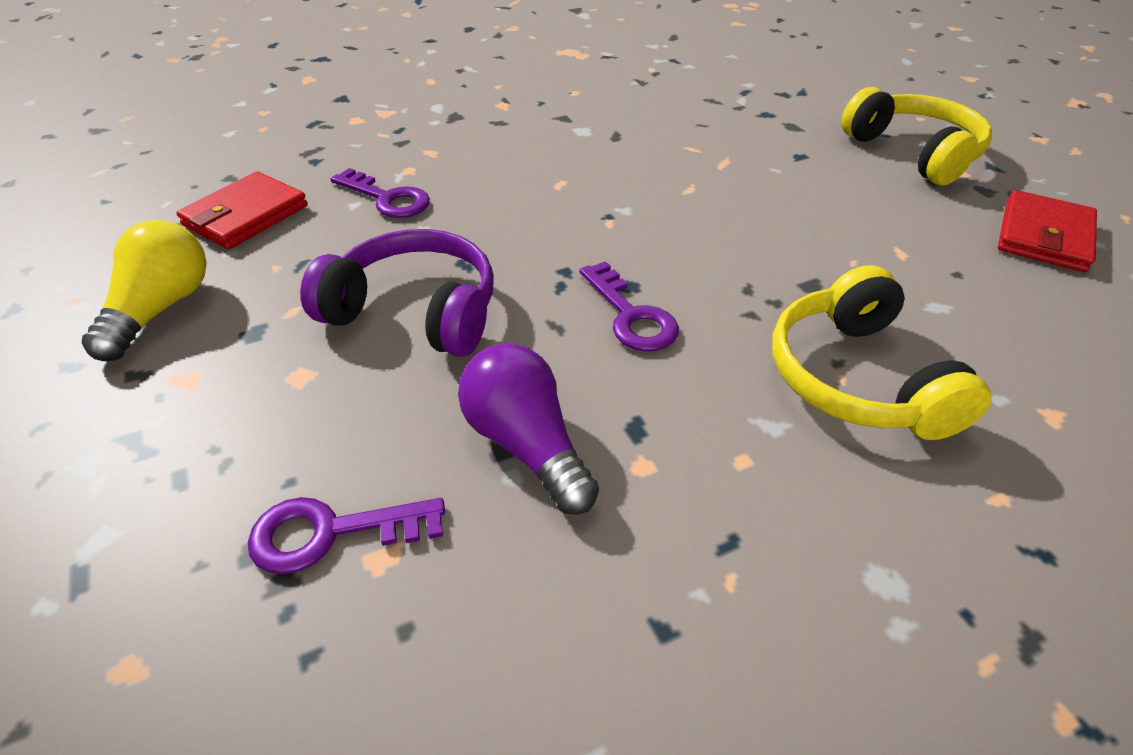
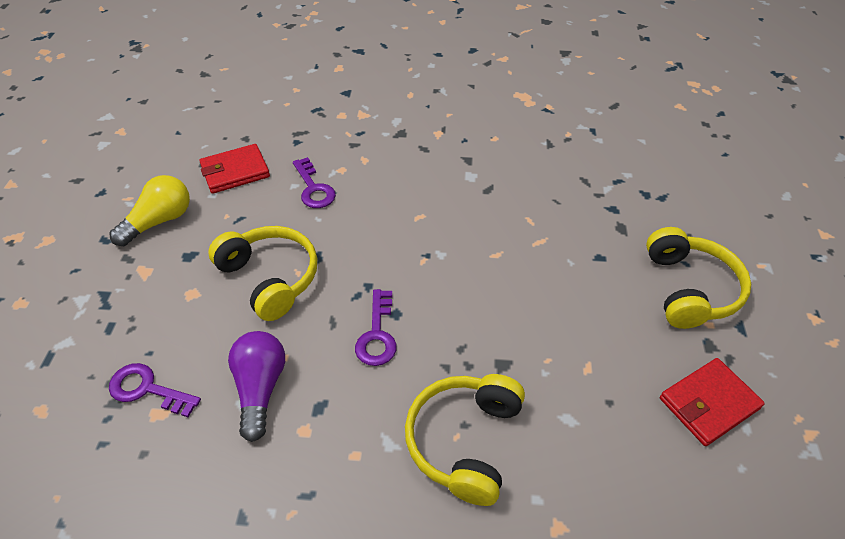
camera: 30 degrees right, 5 degrees up
purple headphones [300,229,494,357] -> yellow headphones [208,226,317,321]

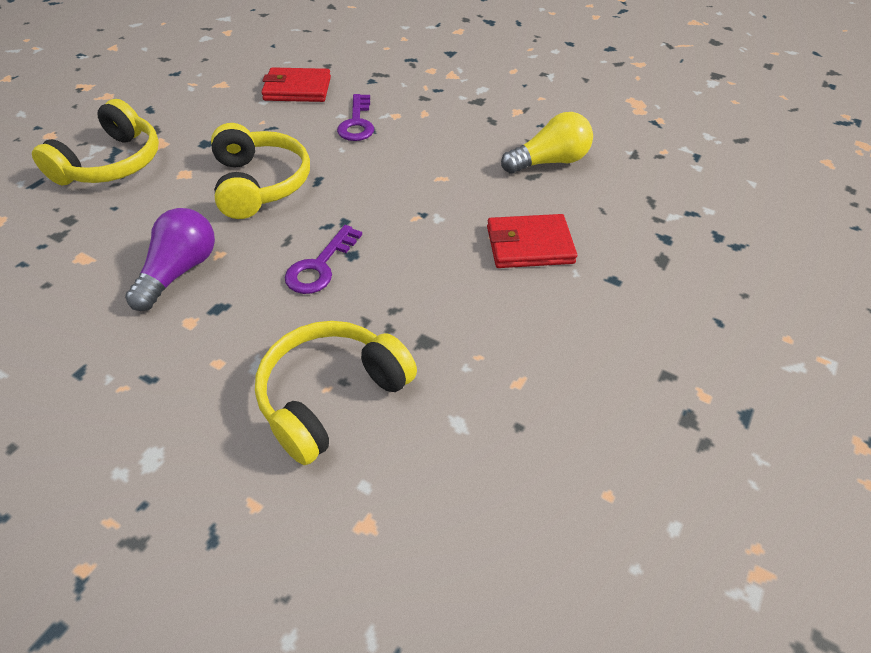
camera: 25 degrees right, 0 degrees up
purple key [109,363,201,417] -> none
yellow light bulb [110,175,190,246] -> yellow light bulb moved to [501,112,593,174]
yellow headphones [646,227,751,329] -> yellow headphones moved to [32,99,159,185]
red wallet [660,358,765,446] -> red wallet moved to [487,214,577,268]

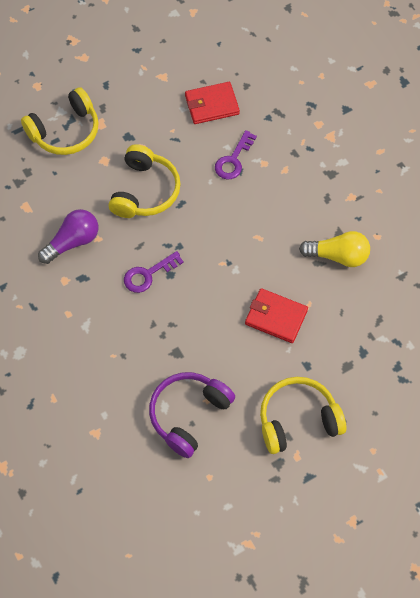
camera: 30 degrees right, 15 degrees up
yellow headphones [255,321,417,465] -> yellow headphones moved to [260,377,346,454]
red wallet [261,67,331,102] -> red wallet turned 45 degrees counterclockwise [185,82,240,124]
none -> purple headphones [149,372,235,458]

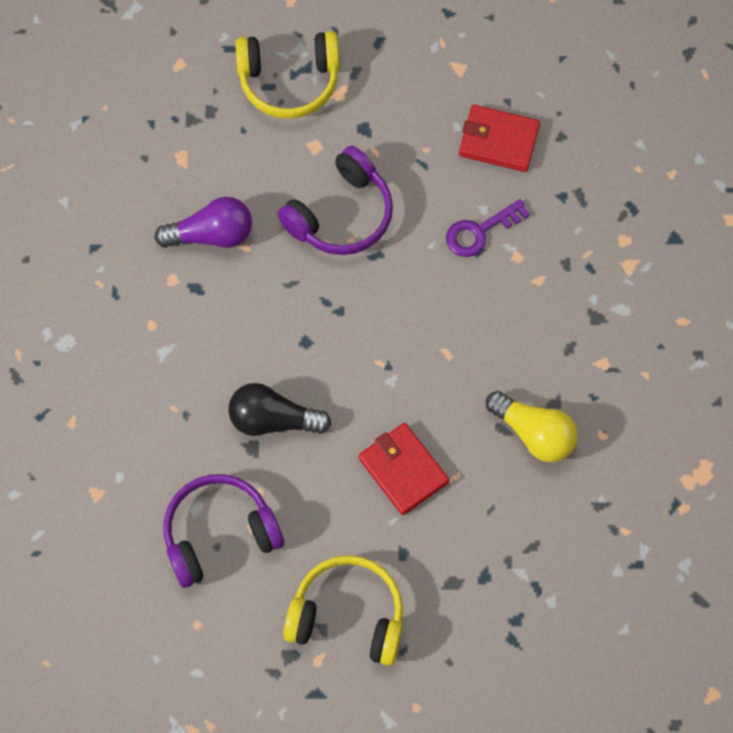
camera: 30 degrees right, 5 degrees up
yellow headphones [109,144,181,218] -> purple headphones [277,146,393,255]
purple key [124,251,184,293] -> none
none -> black light bulb [228,383,331,436]

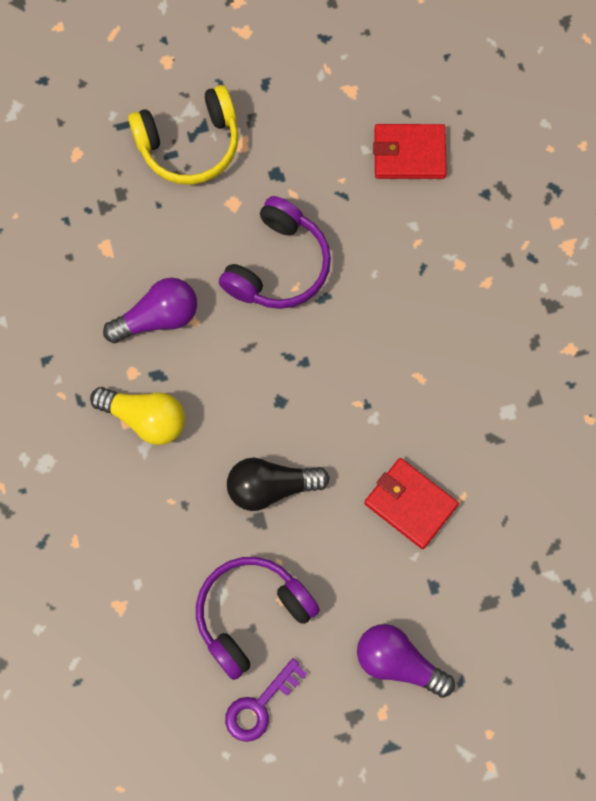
camera: 15 degrees left, 5 degrees up
yellow headphones [283,555,403,666] -> purple light bulb [357,624,455,698]
purple key [446,199,530,257] -> purple key moved to [225,658,307,742]
yellow light bulb [486,391,578,462] -> yellow light bulb moved to [90,387,185,445]

